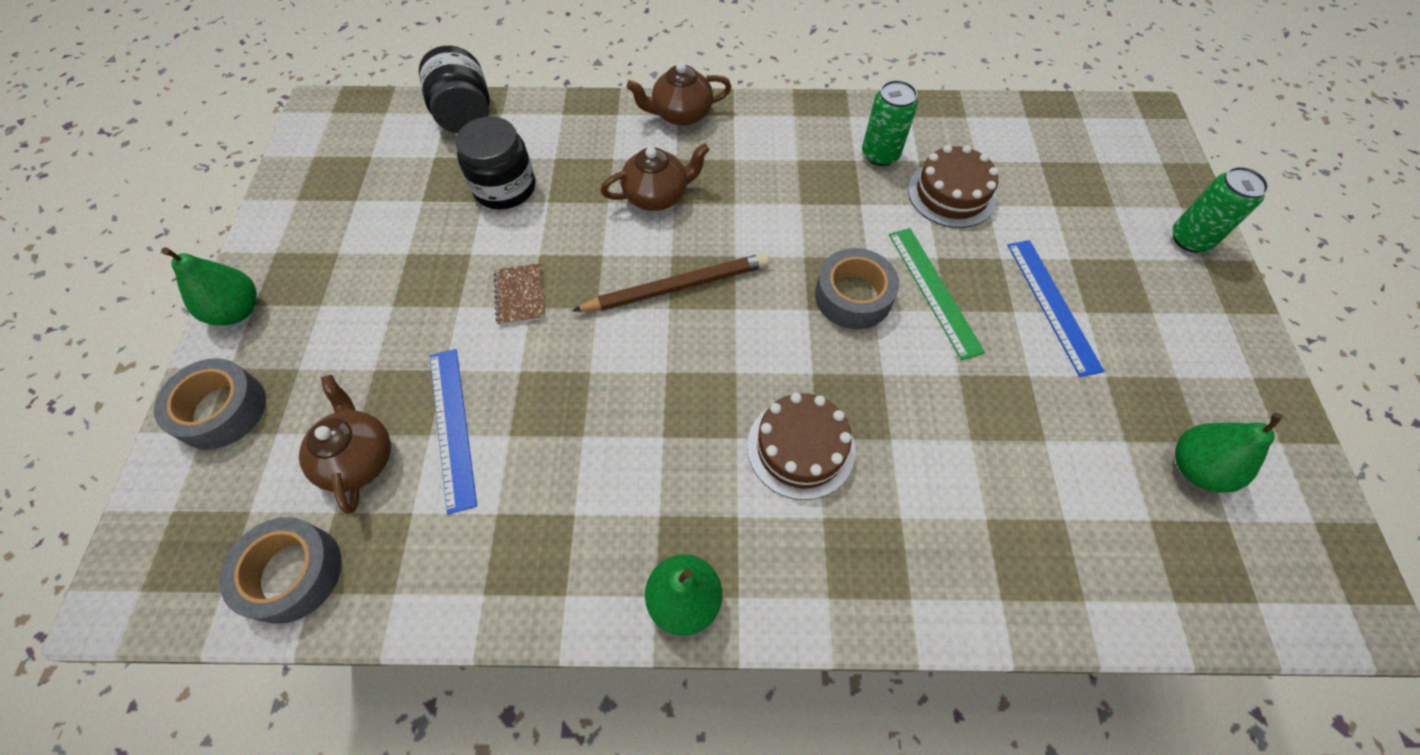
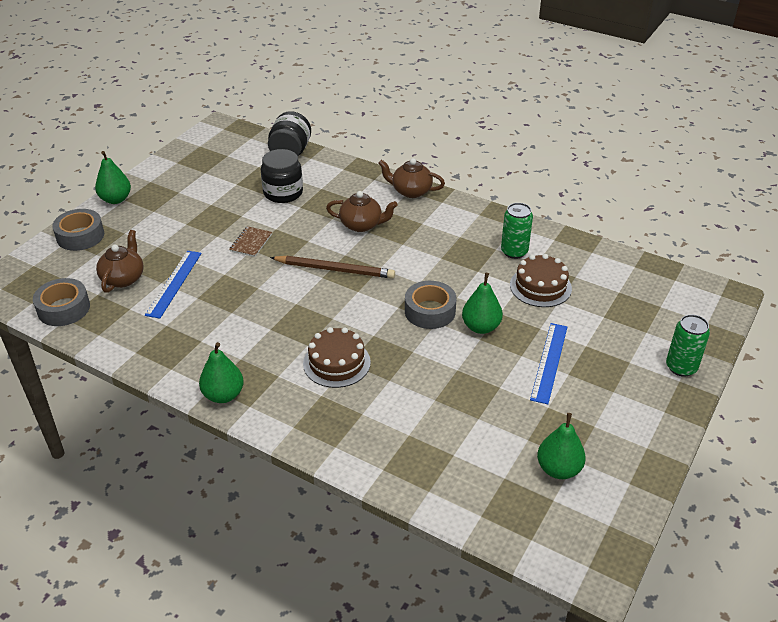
camera: 30 degrees right, 20 degrees down
green ruler [889,228,985,360] -> green pear [462,273,503,334]

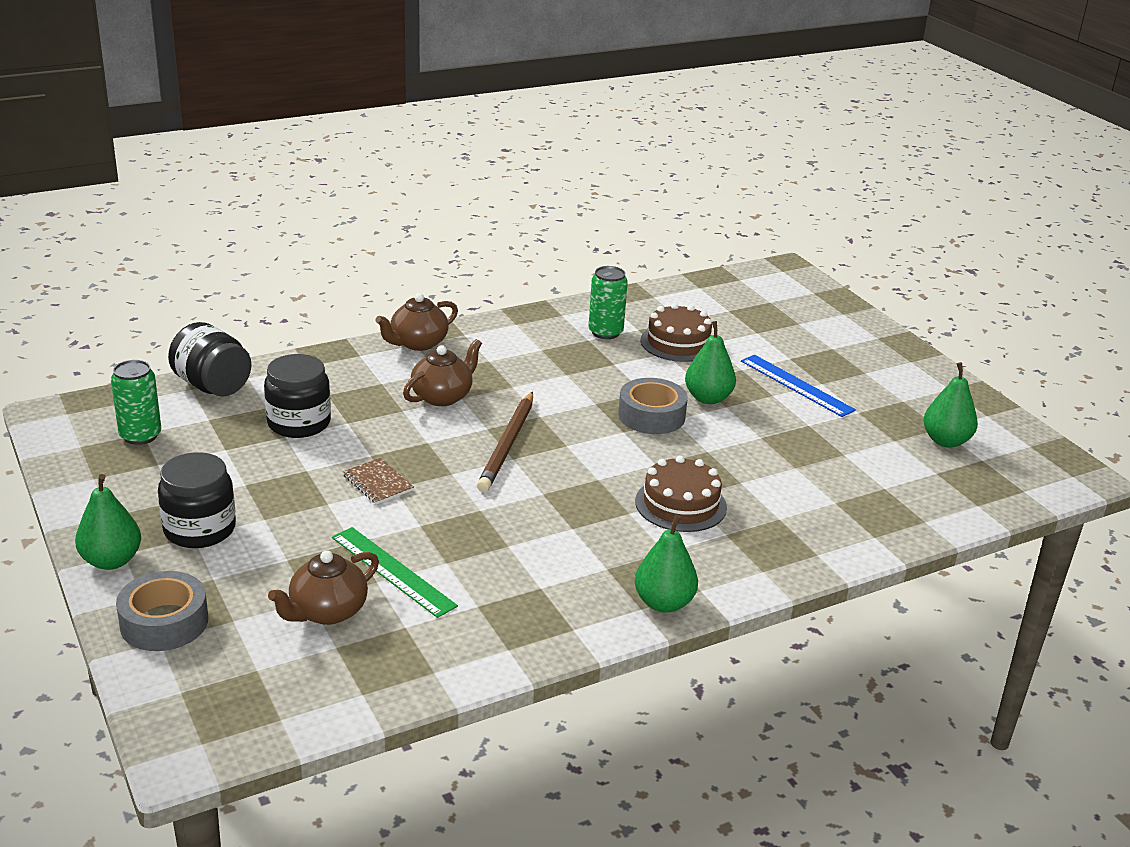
camera: 60 degrees left, 10 degrees down
grey tape [33,278,90,326] -> none
brown teapot [96,230,144,293] -> brown teapot turned 90 degrees counterclockwise [268,550,379,625]
blue ruler [145,251,202,319] -> green ruler [332,527,458,618]
brown pencil [270,256,395,279] -> brown pencil turned 150 degrees clockwise [477,392,533,492]
green can [666,314,710,377] -> green can moved to [111,360,161,445]
none -> black jar [158,452,236,548]

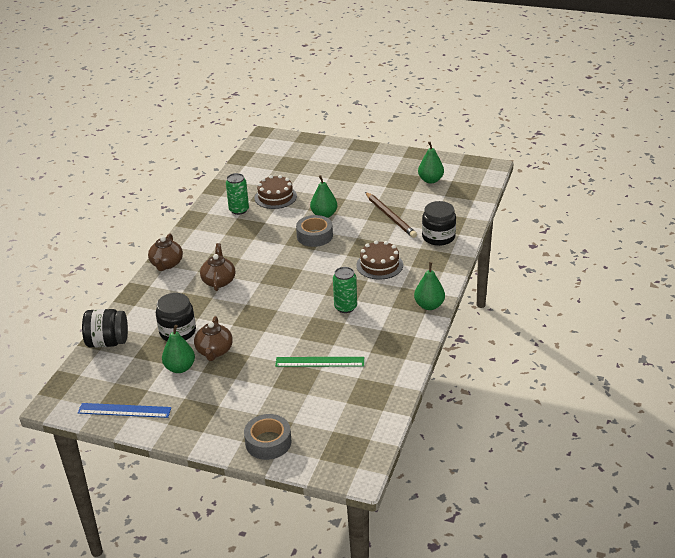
camera: 40 degrees left, 5 degrees up
green pear [75,474,141,570] -> green pear moved to [162,325,195,373]
green can [111,360,161,445] -> green can moved to [333,267,357,313]
black jar [158,452,236,548] -> black jar moved to [422,201,456,246]
brown teapot [268,550,379,625] -> brown teapot moved to [194,316,233,361]
brown notebook [343,458,414,504] -> none
brown pencil [477,392,533,492] -> brown pencil moved to [365,192,417,238]
blue ruler [741,355,856,417] -> blue ruler moved to [78,403,171,418]

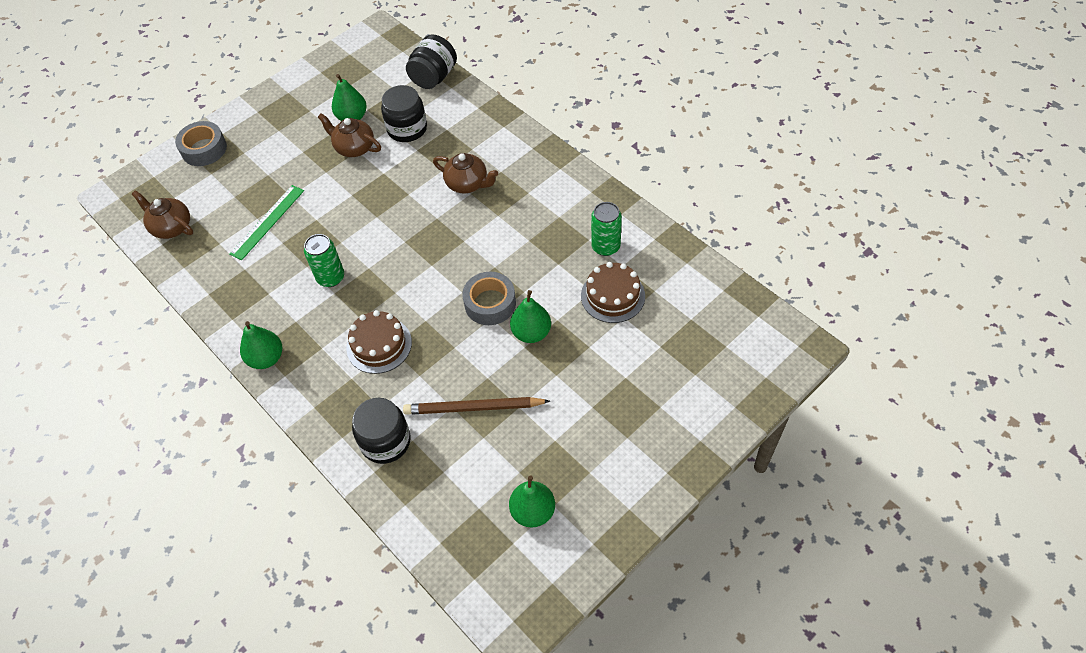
camera: 120 degrees right, 20 degrees up
blue ruler [78,403,171,418] -> none
brown teapot [148,234,183,271] -> brown teapot moved to [132,190,193,239]

